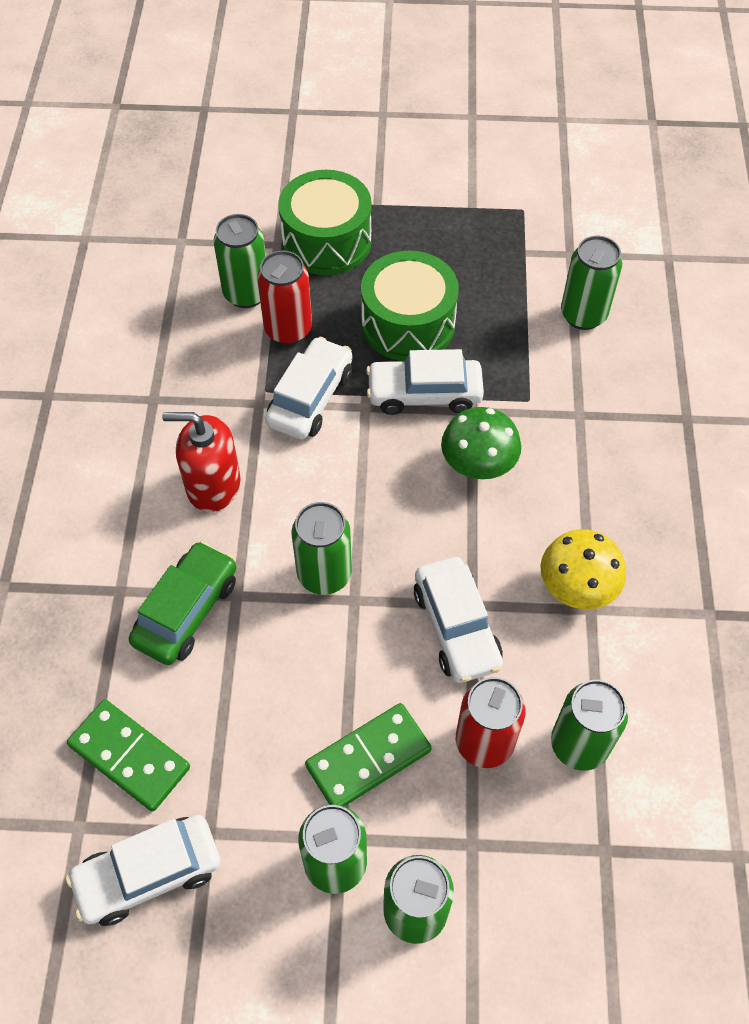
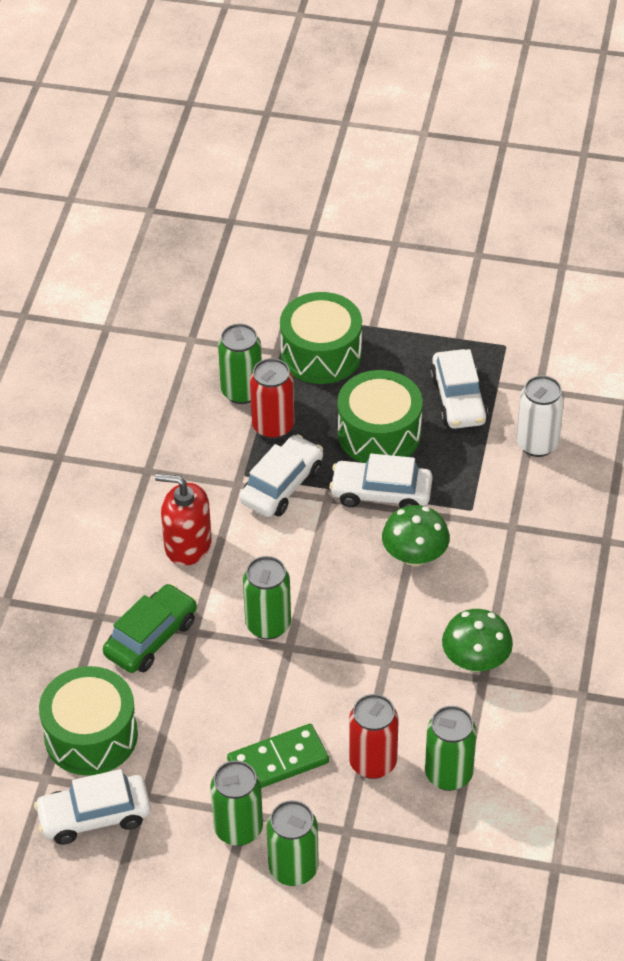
camera: 10 degrees right, 10 degrees down
green domino [67,700,190,811] -> green drum [39,666,138,775]
white car [414,557,503,683] -> white car moved to [430,349,488,429]
yellow mushroom [541,529,626,610] -> green mushroom [442,609,513,672]
green can [561,236,622,330] -> white can [516,375,564,457]

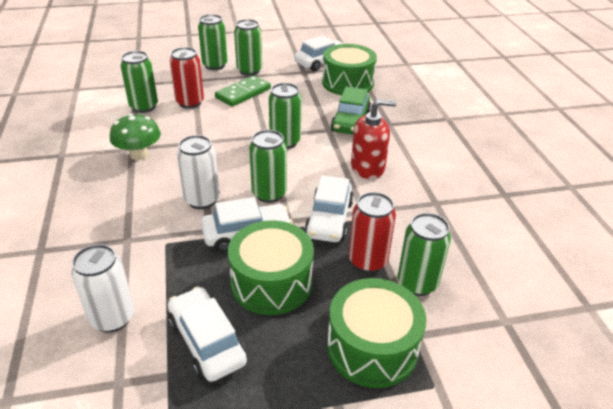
camera: 155 degrees right, 10 degrees down
green mushroom [382,505,450,566] -> white can [177,135,220,209]
none -> green can [249,130,287,203]

